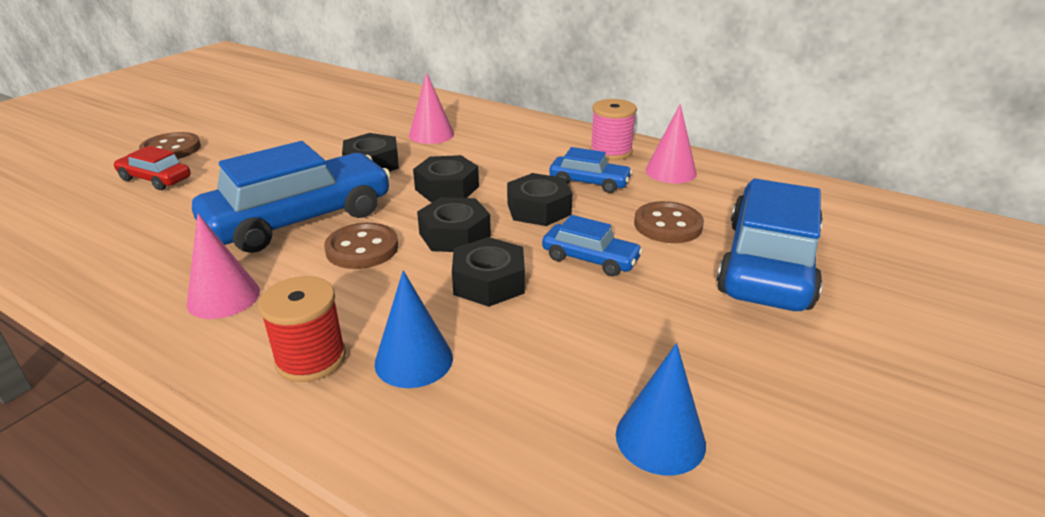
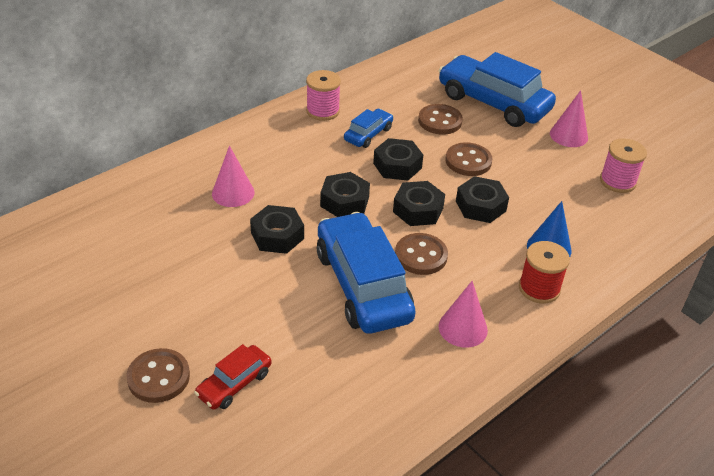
camera: 75 degrees left, 10 degrees up
blue car [542,215,643,276] -> brown button [445,142,493,176]
blue cone [616,343,706,475] -> pink spool [600,138,647,193]
pink cone [645,104,697,183] -> pink cone moved to [550,90,588,147]

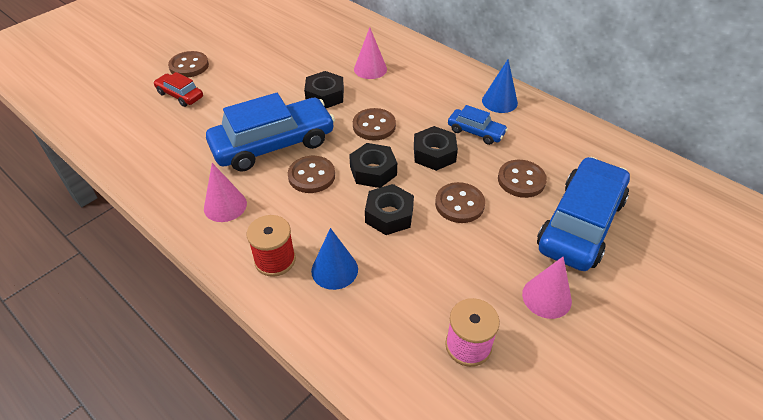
camera: 85 degrees right, 5 degrees up
pink spool [306,70,341,121] -> blue cone [482,60,518,113]
black nut [320,172,370,217] -> brown button [353,108,396,140]

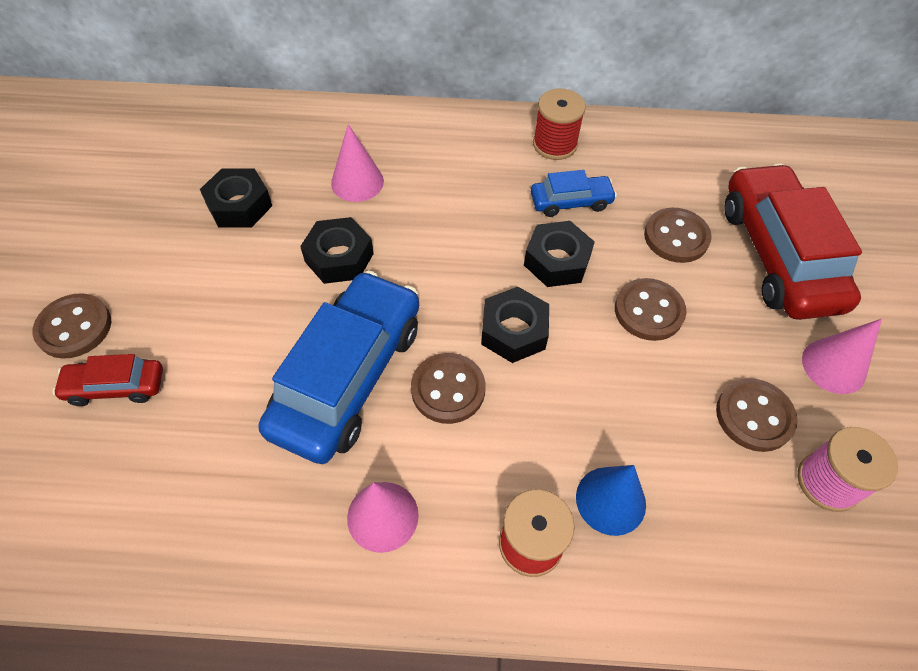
camera: 40 degrees left, 10 degrees up
brown button [353,108,396,140] -> brown button moved to [716,378,798,452]
black nut [365,184,414,235] -> black nut moved to [200,168,272,228]
blue cone [482,60,518,113] -> red spool [533,89,586,160]
blue car [537,157,630,271] -> red car [724,163,862,320]

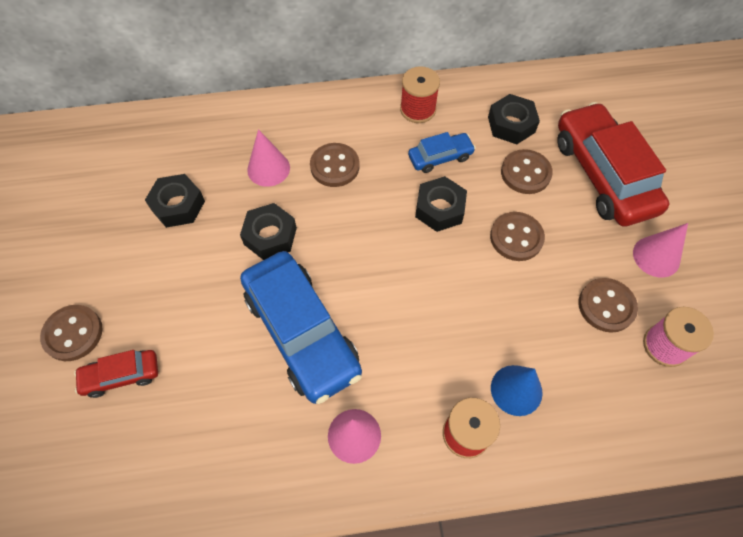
camera: 10 degrees left, 5 degrees up
blue car [259,270,419,464] -> blue car turned 135 degrees clockwise [240,251,362,404]
brown button [411,353,486,424] -> brown button moved to [310,143,360,187]
black nut [481,287,549,363] -> black nut moved to [488,94,540,144]

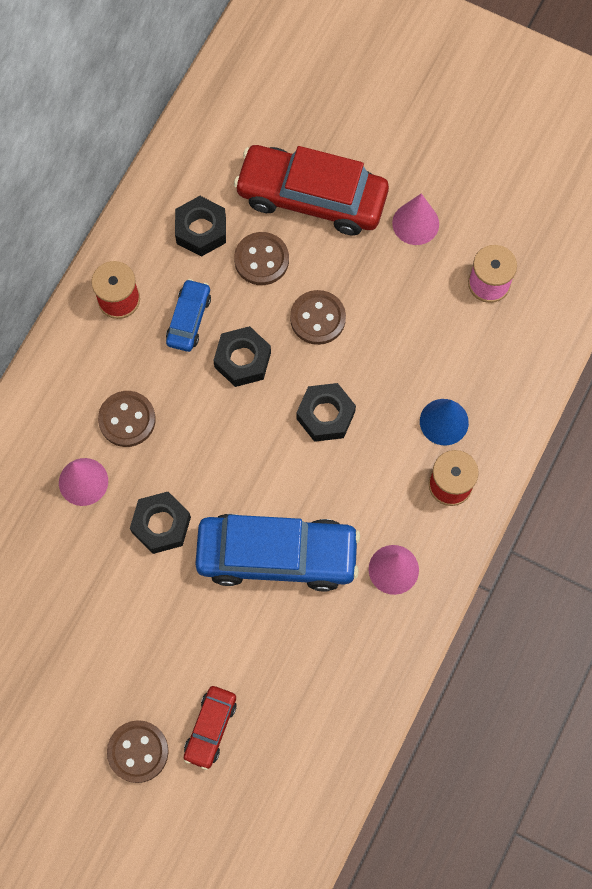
camera: 55 degrees left, 10 degrees up
black nut [145,174,205,228] -> black nut moved to [296,383,356,442]
brown button [578,278,638,333] -> none

